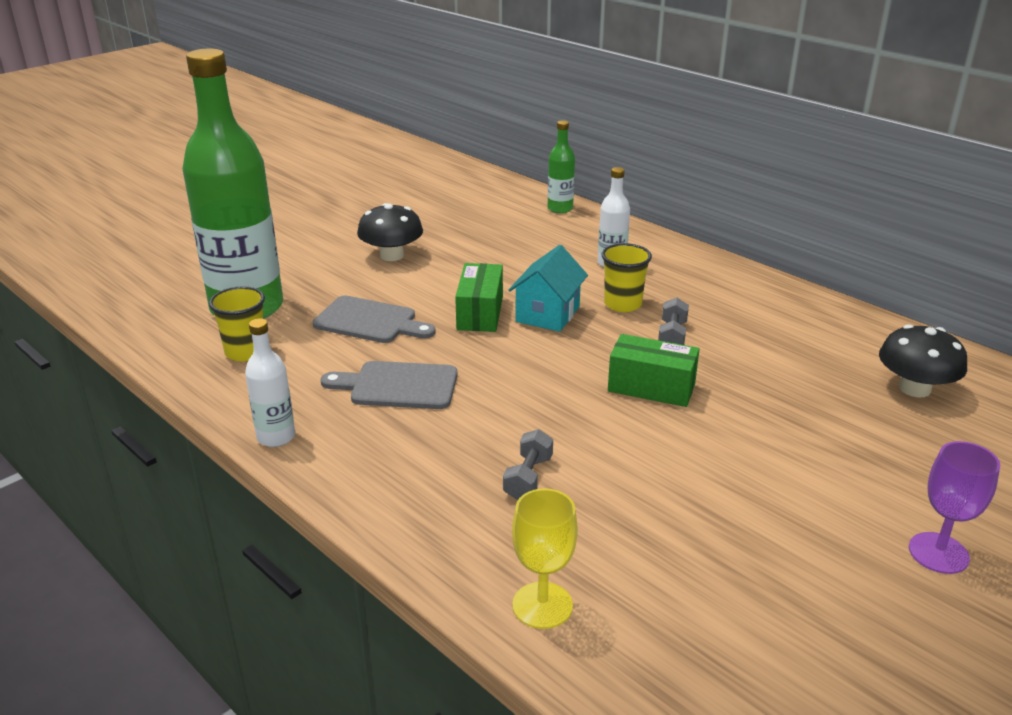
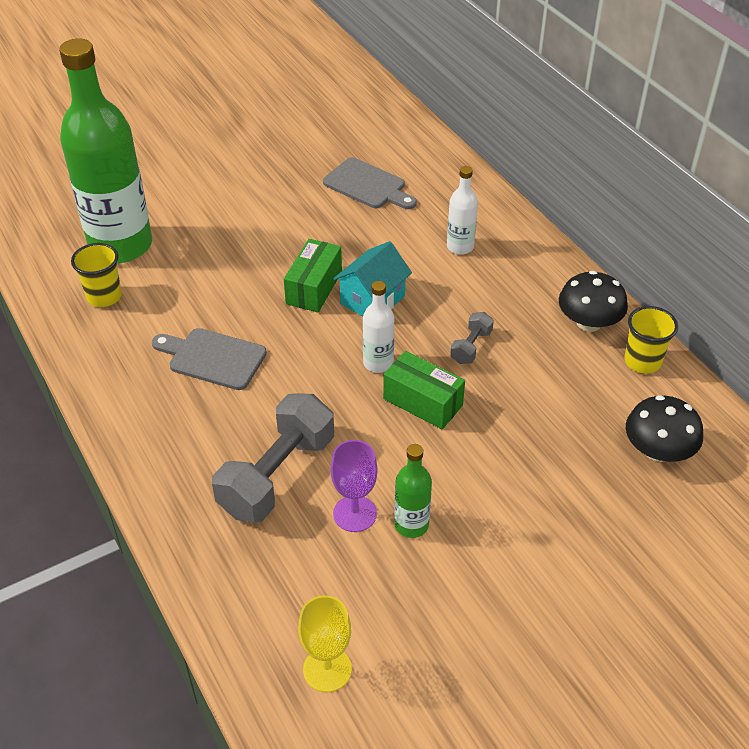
camera: 15 degrees right, 15 degrees up
white bottle [245,318,295,447] -> white bottle moved to [363,281,394,373]
grey cutting board [313,296,436,343] -> grey cutting board moved to [323,157,417,209]
black mushroom [357,203,423,261] -> black mushroom moved to [559,271,628,332]
grey dumbbell [503,429,553,500] -> grey dumbbell [212,393,334,523], size x2.14
yellow goblet [512,489,578,629] -> yellow goblet moved to [298,595,352,692]
green bottle [548,120,575,213] -> green bottle moved to [394,444,432,538]
yellow cup [602,243,652,312] -> yellow cup moved to [625,306,678,374]
purple goblet [909,441,1000,574] -> purple goblet moved to [331,440,378,532]

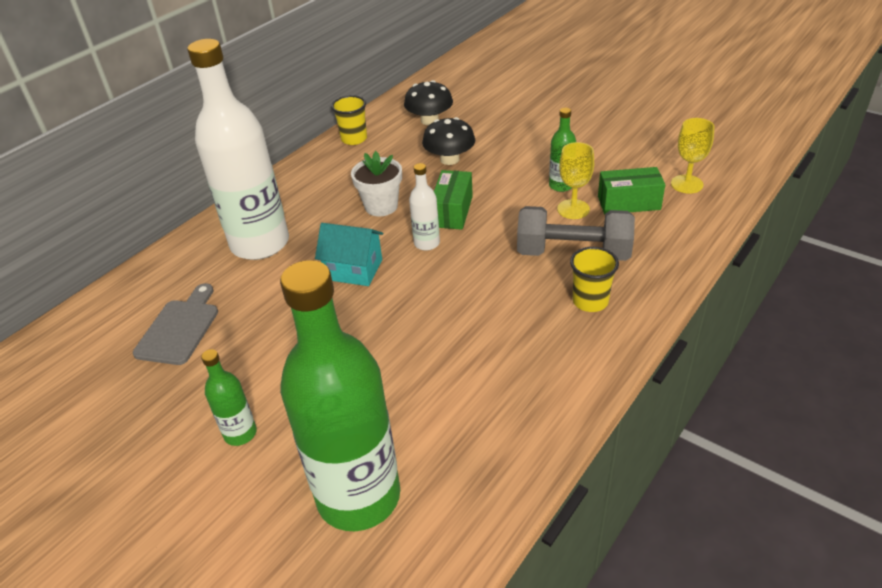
camera: 110 degrees left, 5 degrees down
yellow cup [71,243,122,307] -> yellow cup moved to [570,247,619,312]
grey cutting board [152,328,267,390] -> none
green box [284,239,342,312] -> green box moved to [598,167,665,214]
purple goblet [331,440,378,532] -> yellow goblet [557,142,594,219]
white bottle [447,166,478,255] -> white bottle [187,39,289,260], size x2.33
grey dumbbell [450,312,494,364] -> white flower pot [351,151,402,216]
black mushroom [559,271,628,332] -> black mushroom moved to [422,117,475,165]
none -> green bottle [201,349,257,446]

